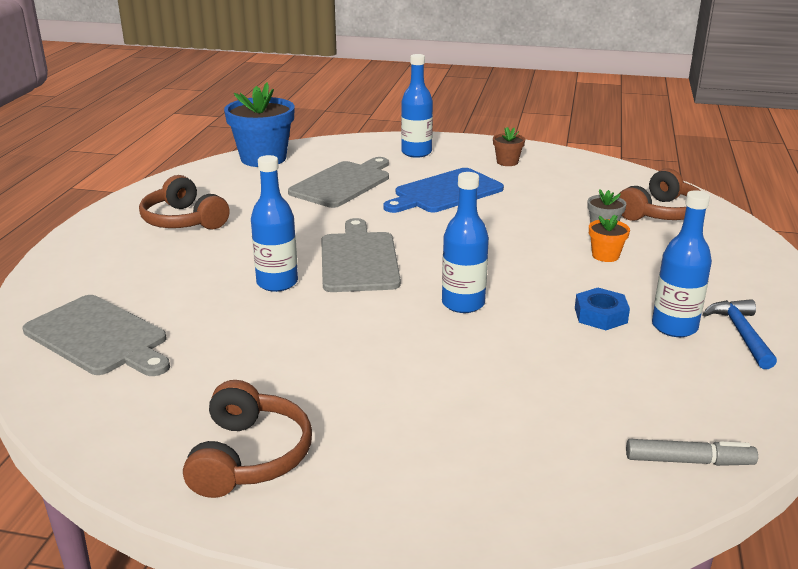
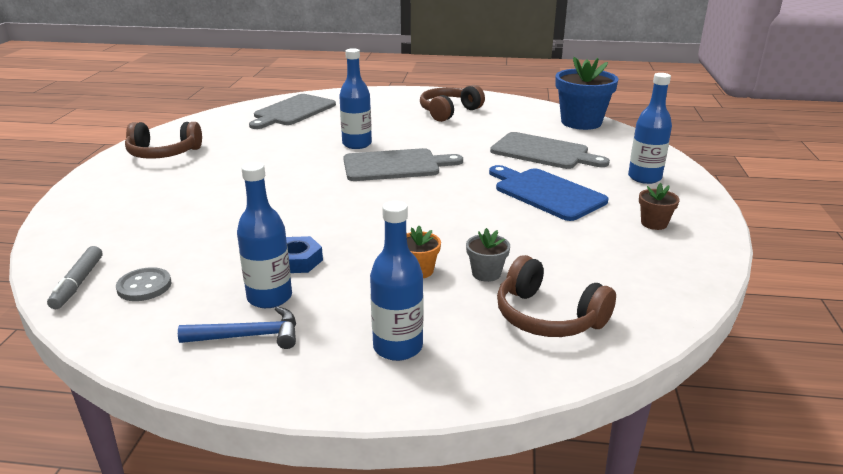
camera: 85 degrees right, 0 degrees up
blue bottle [442,172,489,313] -> blue bottle moved to [370,201,423,361]
none -> grey button [116,267,171,301]

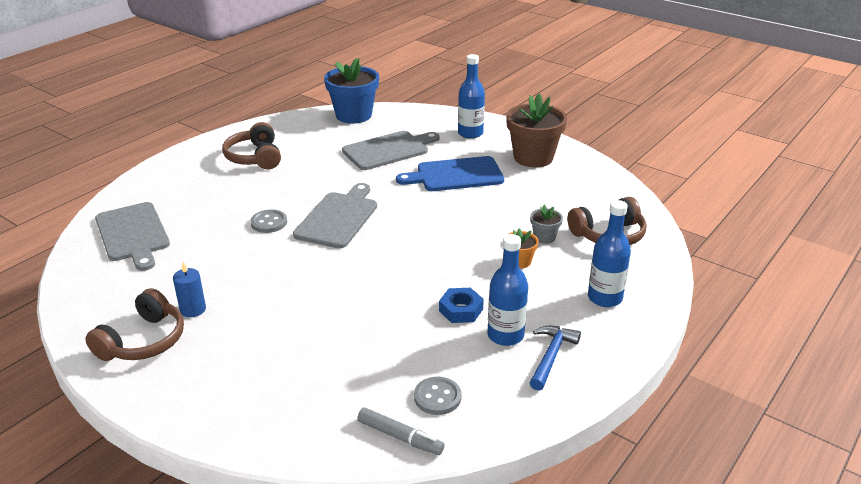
camera: 60 degrees left, 5 degrees up
blue bottle [339,48,372,149] -> grey button [251,210,287,233]
brown flower pot [639,183,680,230] -> brown flower pot [506,94,567,167], size x2.14
none -> blue candle [173,262,206,317]

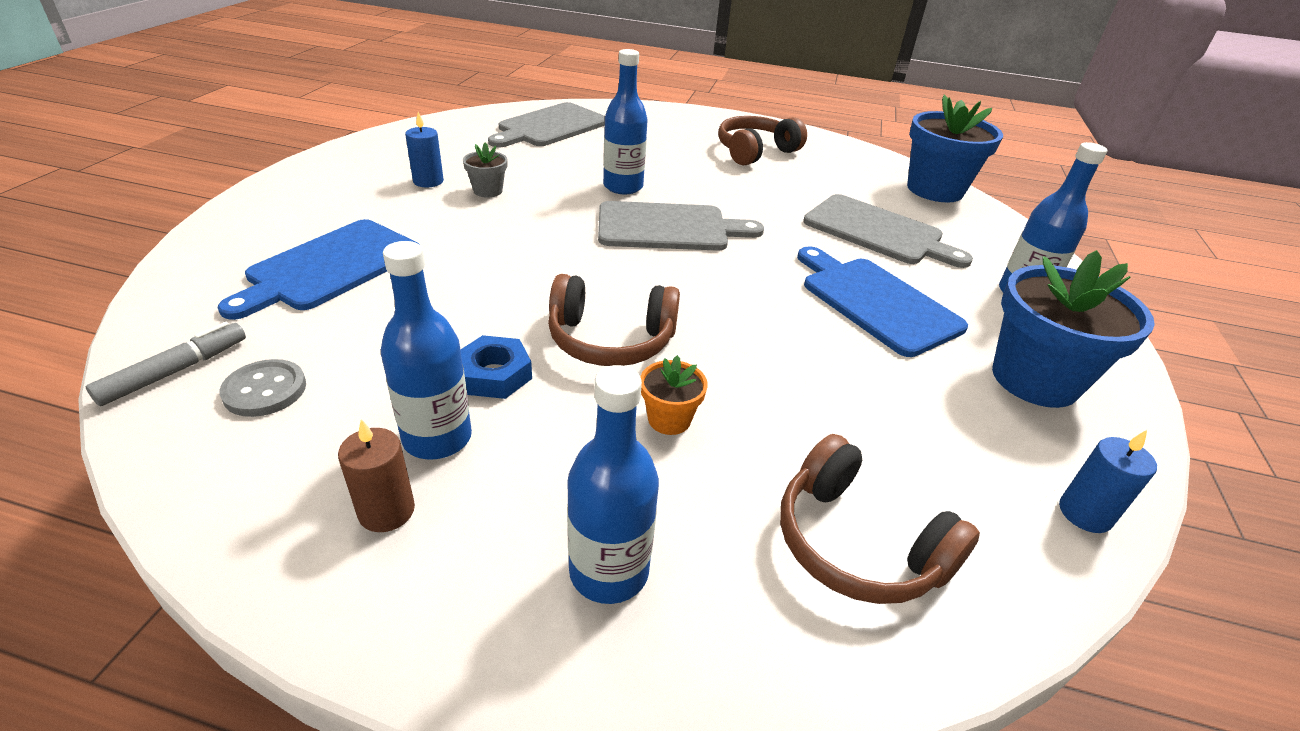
camera: 65 degrees right, 5 degrees up
brown headphones [85,288,184,361] -> brown headphones moved to [548,274,680,366]
grey button [251,210,287,233] -> blue bottle [603,49,648,194]
grey marker [357,407,444,455] -> grey marker turned 150 degrees counterclockwise [86,322,246,406]
brown flower pot [506,94,567,167] -> blue flower pot [992,250,1155,408]
grey flower pot [530,205,563,244] -> grey flower pot moved to [463,142,508,198]
blue hammer [530,325,581,391] -> brown candle [338,419,415,532]
none -> blue cutting board [218,219,420,320]
none -> blue candle [1059,430,1157,533]

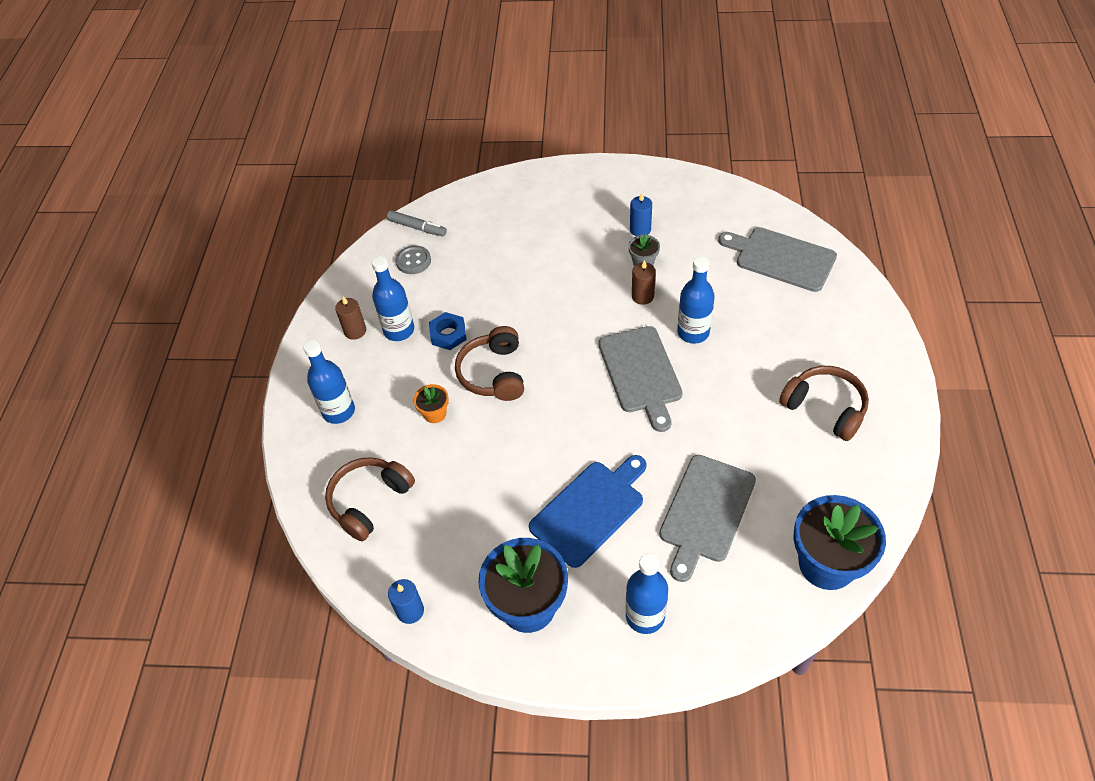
camera: 85 degrees right, 15 degrees up
blue cutting board [218,219,420,320] -> none
none -> brown candle [632,260,656,305]

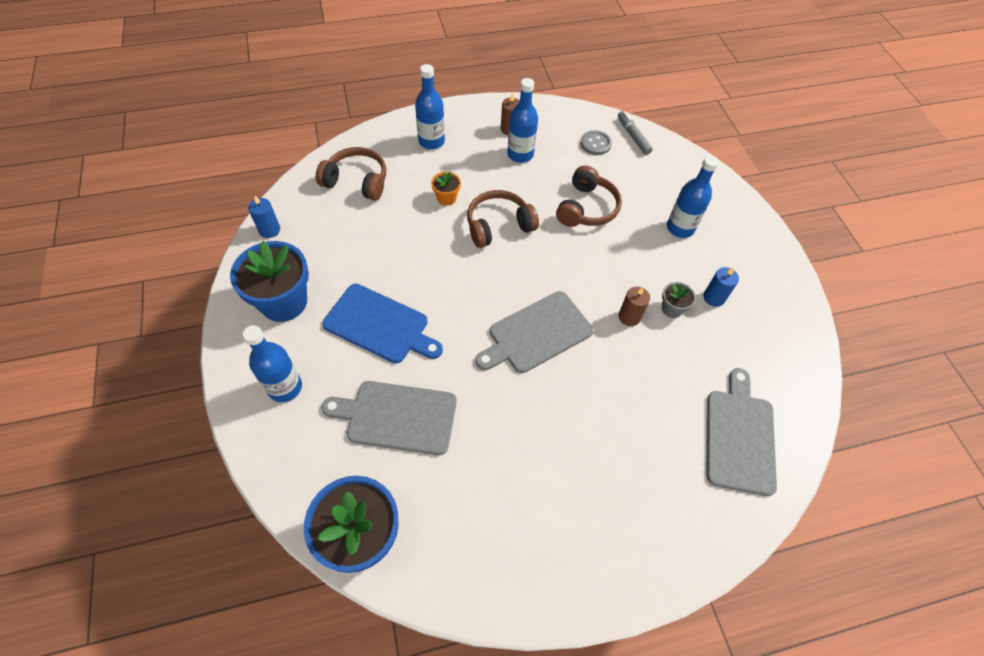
camera: 65 degrees right, 5 degrees up
grey marker [387,210,447,236] -> grey marker turned 150 degrees clockwise [618,111,653,155]
blue nut [429,312,467,350] -> none
blue bottle [677,256,715,344] -> blue bottle moved to [667,156,719,238]
brown headphones [779,366,869,441] -> brown headphones moved to [556,166,622,227]

